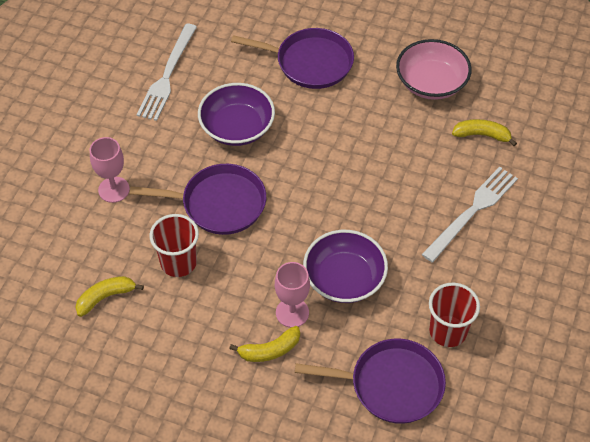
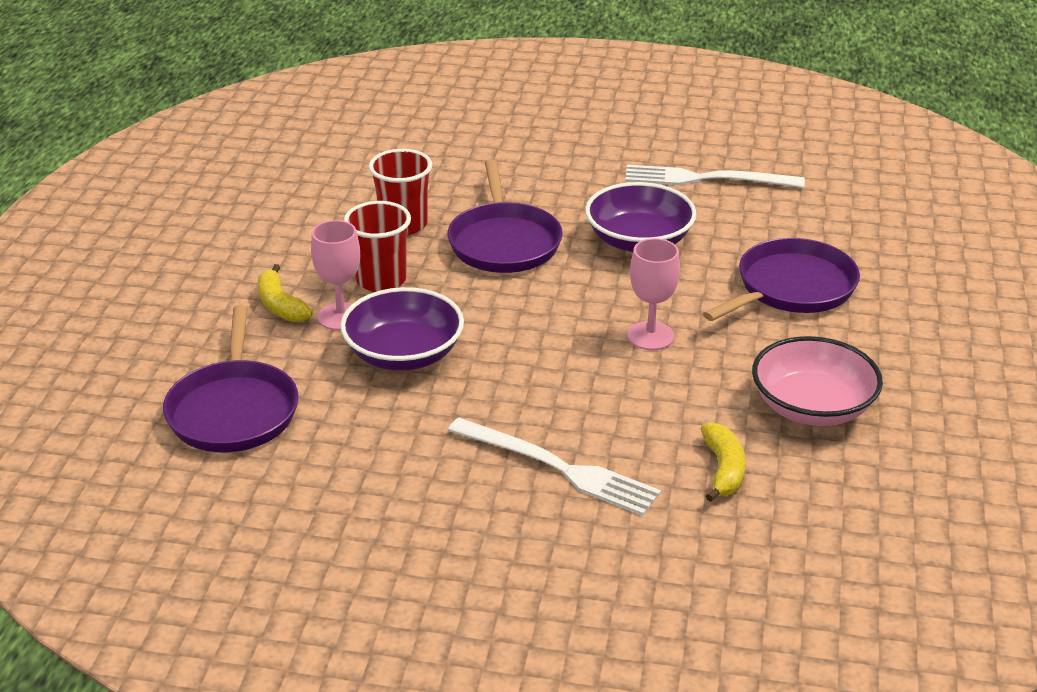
camera: 80 degrees right, 20 degrees down
yellow banana [75,276,144,317] -> none
pink goblet [90,137,130,203] -> pink goblet moved to [627,238,680,350]
purple pan [231,28,354,89] -> purple pan turned 135 degrees counterclockwise [703,238,860,321]
red cup [429,283,480,347] -> red cup moved to [344,201,411,292]

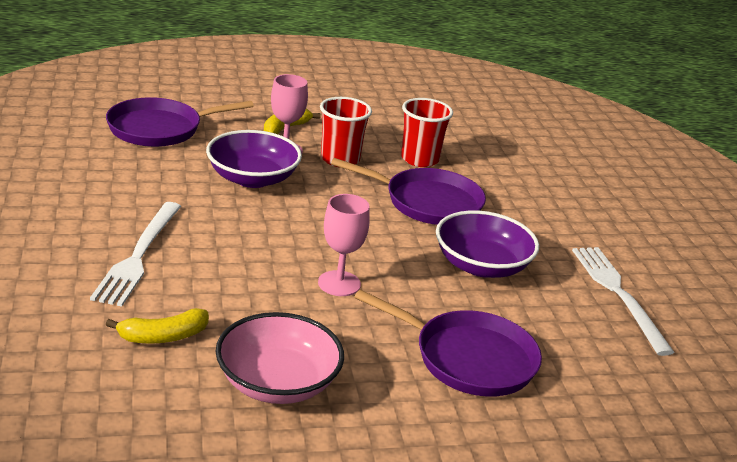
camera: 65 degrees right, 5 degrees down
purple pan [447,160,563,273] -> purple pan turned 135 degrees counterclockwise [331,158,486,225]

